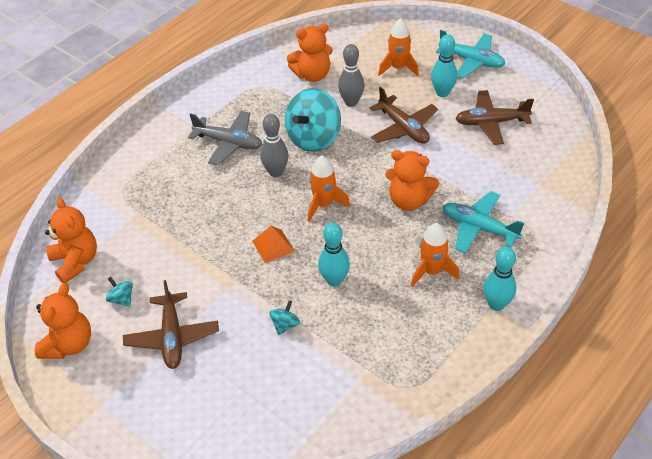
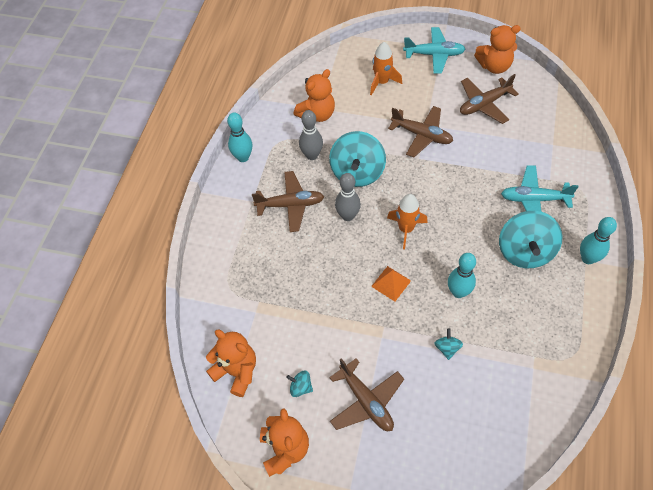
camera: 25 degrees left, 10 degrees up
grey plane [188,111,262,166] -> brown plane [252,171,324,232]
grey bowling pin [338,44,365,107] -> grey bowling pin moved to [299,110,323,160]
orange teddy bear [385,150,439,211] -> orange teddy bear moved to [474,25,521,74]
orange rocket [411,223,460,287] -> turquoise spinning top [499,211,563,268]
turquoise bowling pin [431,34,457,97] -> turquoise bowling pin moved to [227,112,253,162]

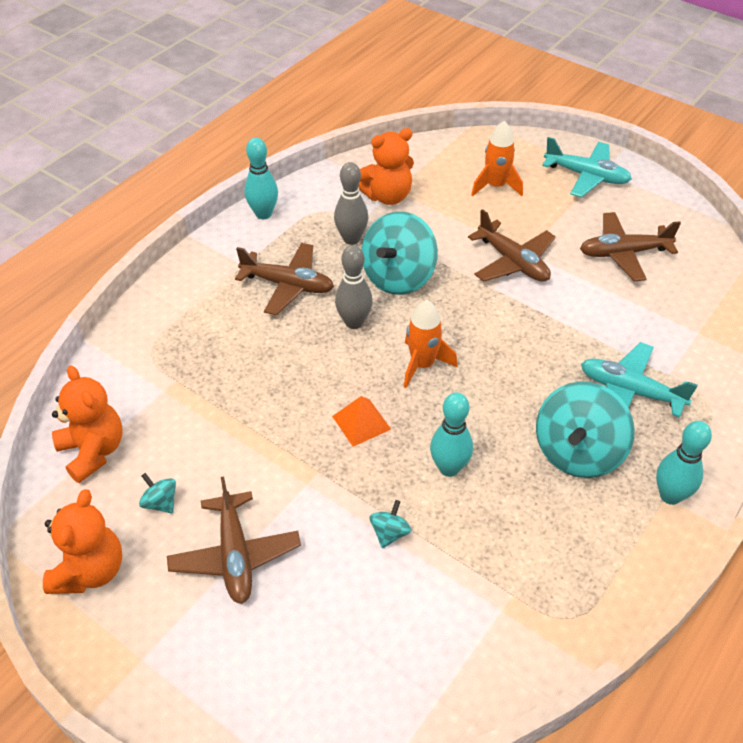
camera: 20 degrees right, 10 degrees down
orange teddy bear [474,25,521,74] -> none

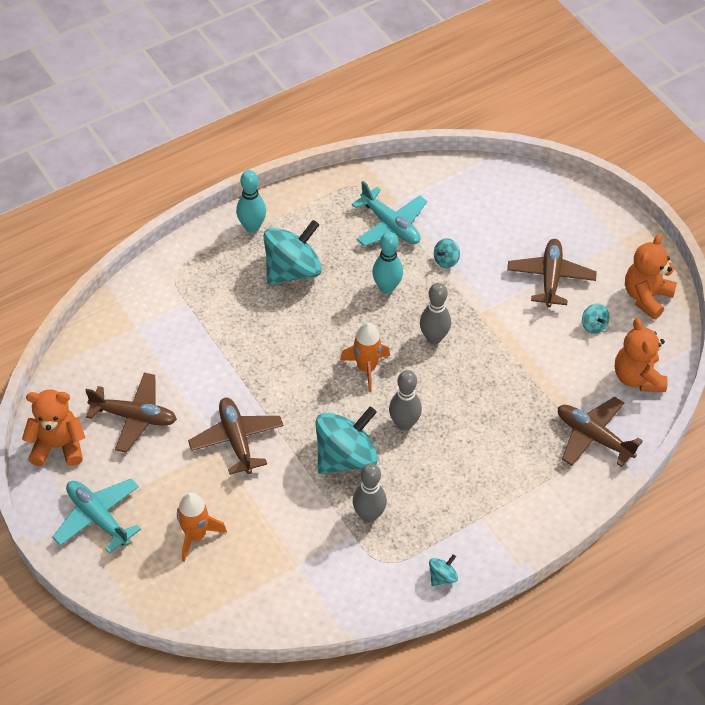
camera: 160 degrees left, 5 degrees up
brown plane [235,243,334,315] -> brown plane moved to [558,397,643,467]
turquoise bowling pin [244,138,278,219] -> turquoise spinning top [429,554,458,586]
orange pyramid [332,396,391,447] -> grey bowling pin [420,283,451,344]
orange teddy bear [358,128,414,205] -> orange teddy bear moved to [22,389,85,466]
turquoise plane [581,342,698,418] -> turquoise plane moved to [352,181,427,246]

